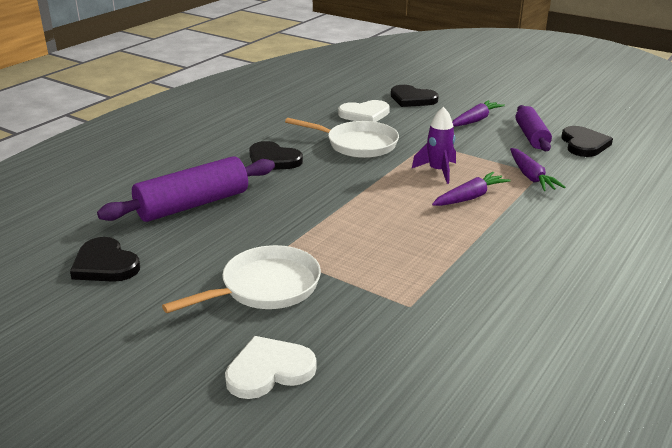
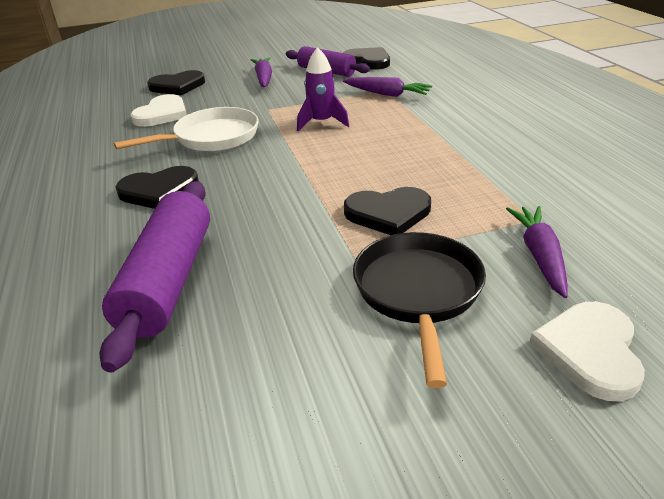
camera: 50 degrees left, 5 degrees up
black heart [70,237,140,282] -> black heart moved to [344,187,431,235]
white pan [162,245,321,313] -> black pan [353,232,486,388]
purple carrot [432,172,511,206] -> purple carrot moved to [506,206,568,298]

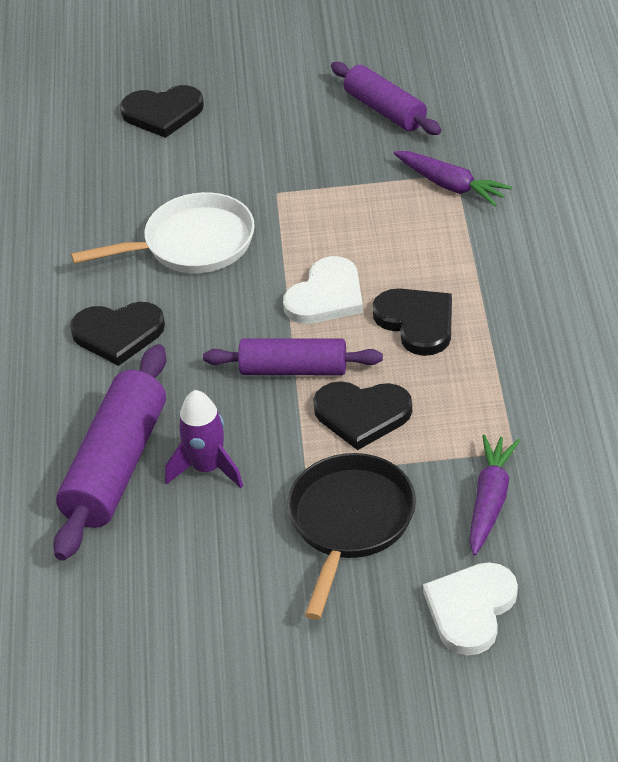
camera: 15 degrees right, 10 degrees up
white heart [130,94,187,127] -> white heart moved to [283,256,363,324]
purple carrot [251,57,272,87] -> none
purple rocket [297,47,349,131] -> purple rocket moved to [165,390,243,488]
black heart [343,47,390,70] -> black heart moved to [372,288,452,356]
none -> purple rolling pin [203,338,383,375]

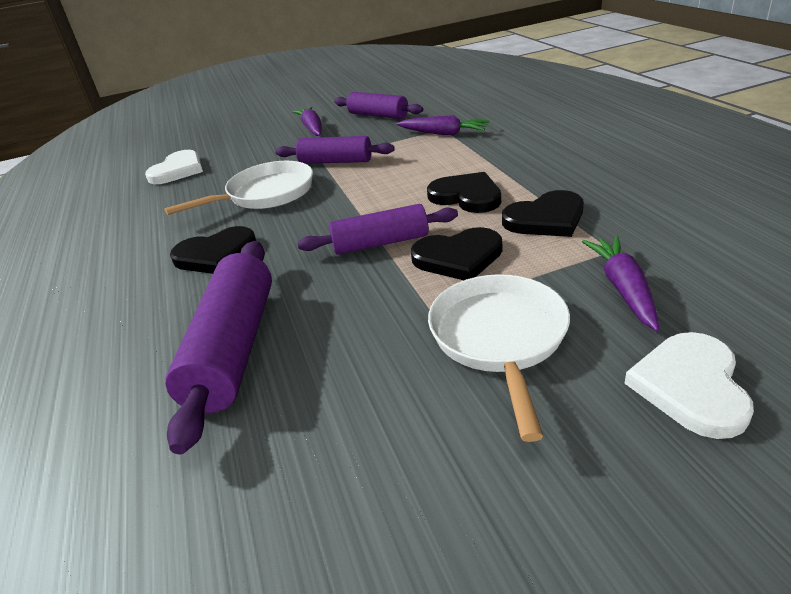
camera: 15 degrees left, 10 degrees down
black heart [120,85,204,138] -> black heart moved to [502,190,584,237]
purple rocket [165,390,243,488] -> none
white heart [283,256,363,324] -> white heart moved to [145,150,203,184]
black pan [287,453,416,620] -> white pan [428,274,570,442]
none -> purple rolling pin [275,136,395,164]
none -> purple carrot [292,107,322,136]

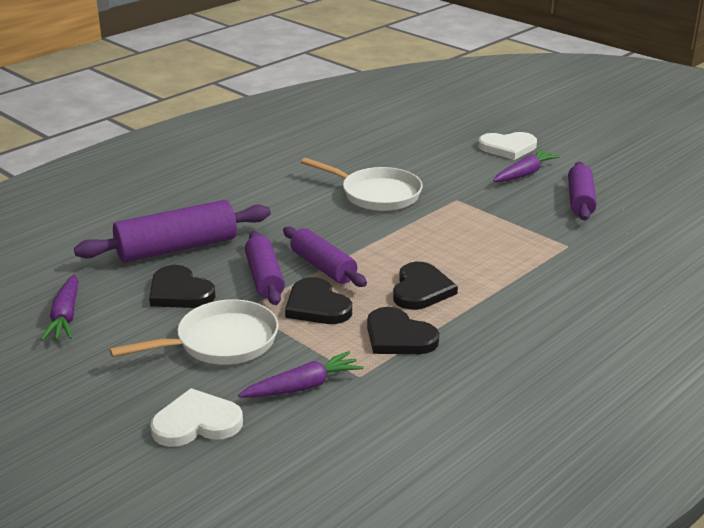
camera: 60 degrees right, 5 degrees down
white heart [145,150,203,184] -> white heart moved to [478,132,537,160]
black heart [170,226,256,274] -> black heart moved to [149,265,216,308]
purple rolling pin [275,136,395,164] -> purple rolling pin moved to [245,231,285,305]
purple carrot [396,115,490,135] -> purple carrot moved to [41,274,78,341]

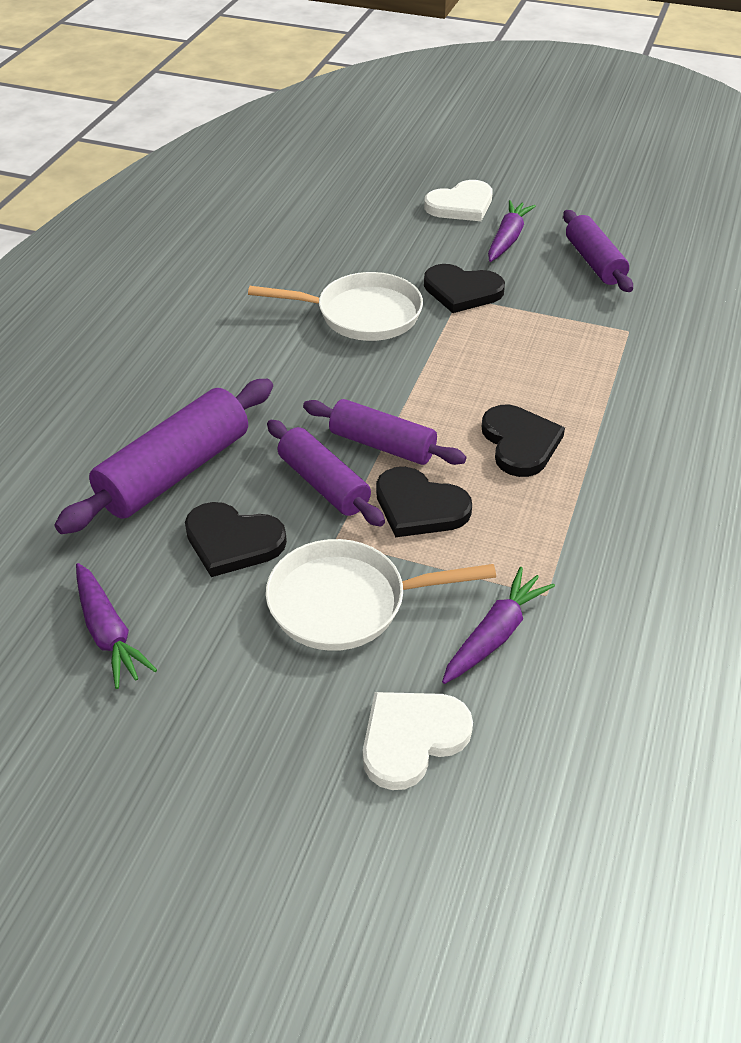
camera: 25 degrees left, 15 degrees up
white pan [109,299,278,365] -> white pan turned 135 degrees counterclockwise [266,539,496,651]
black heart [367,307,439,354] -> black heart moved to [424,264,505,313]

